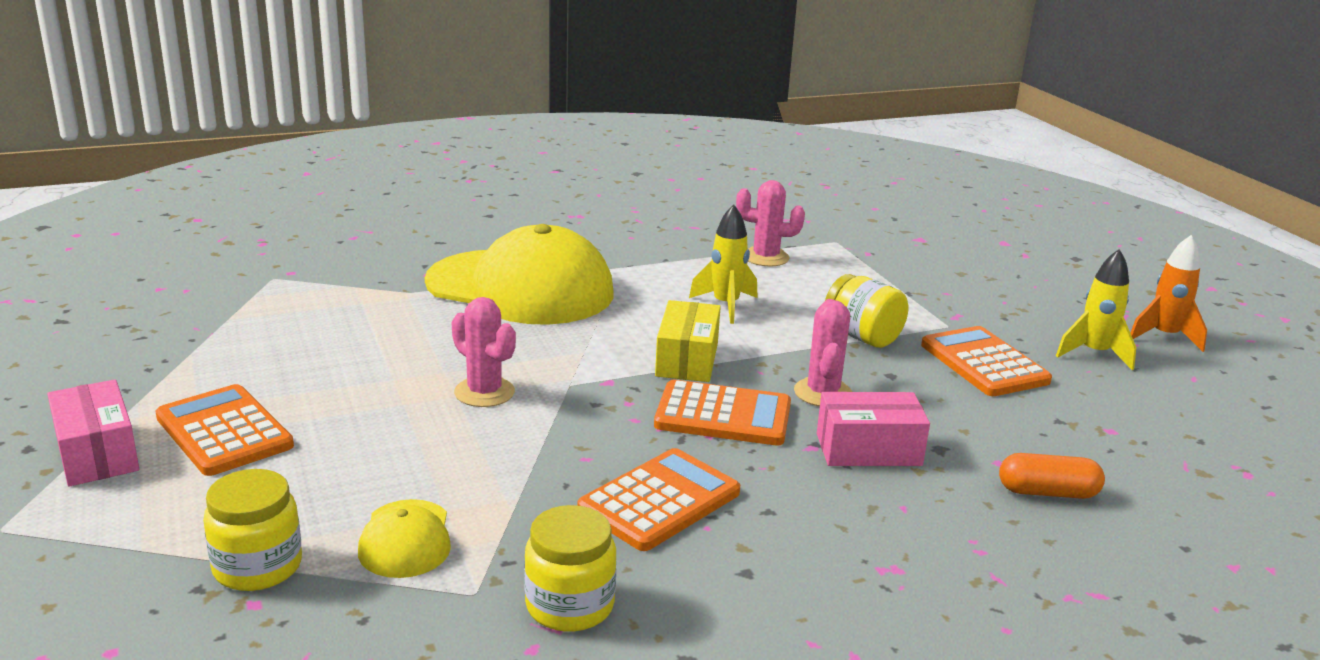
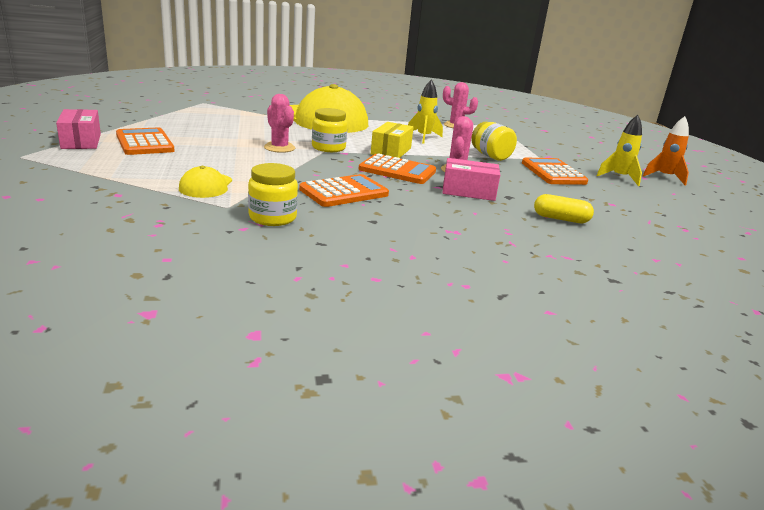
camera: 10 degrees right, 0 degrees up
yellow jar [203,469,302,591] -> yellow jar moved to [312,108,347,152]
orange capsule [999,453,1105,499] -> yellow capsule [534,194,594,223]

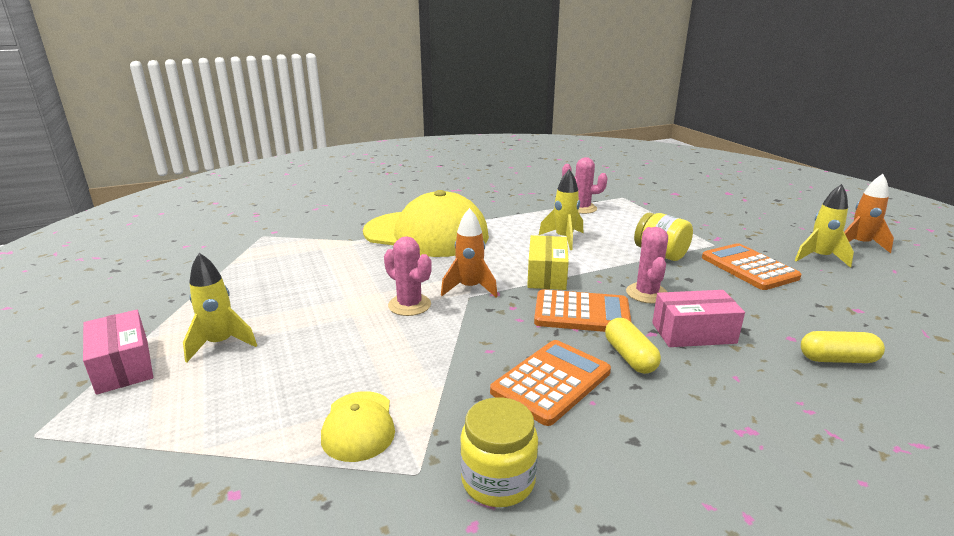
camera: 10 degrees left, 0 degrees up
orange calculator [116,128,175,155] -> yellow rocket [183,253,257,362]
yellow jar [312,108,347,152] -> orange rocket [441,208,498,297]
none -> yellow capsule [605,318,661,374]

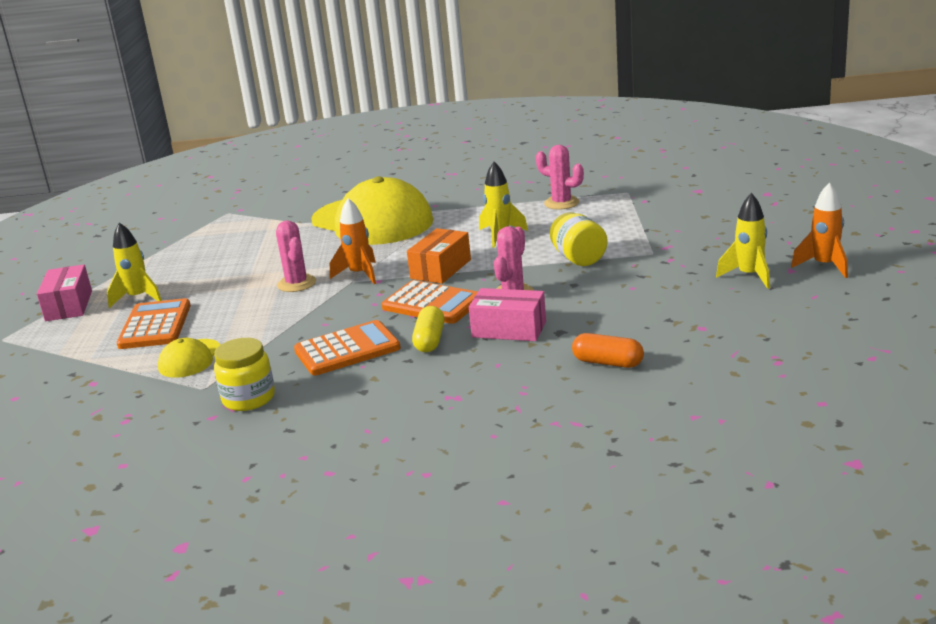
camera: 25 degrees right, 0 degrees up
yellow box [527,235,569,290] -> orange box [407,228,471,284]
orange calculator [702,243,802,290] -> orange calculator moved to [117,298,191,349]
yellow capsule [801,331,885,363] -> orange capsule [572,333,644,368]

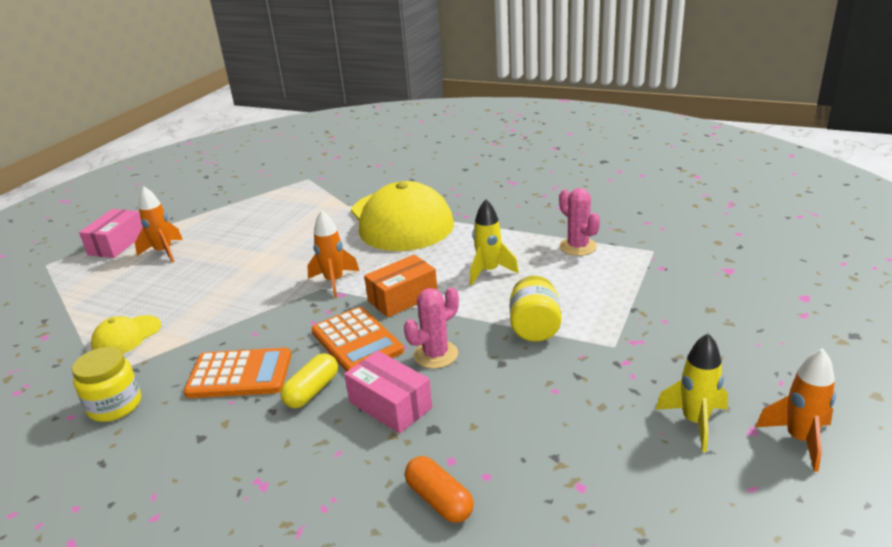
camera: 25 degrees right, 5 degrees up
yellow rocket [107,222,162,308] -> orange rocket [135,186,183,263]
orange calculator [117,298,191,349] -> none
pink cactus [276,220,316,292] -> none

